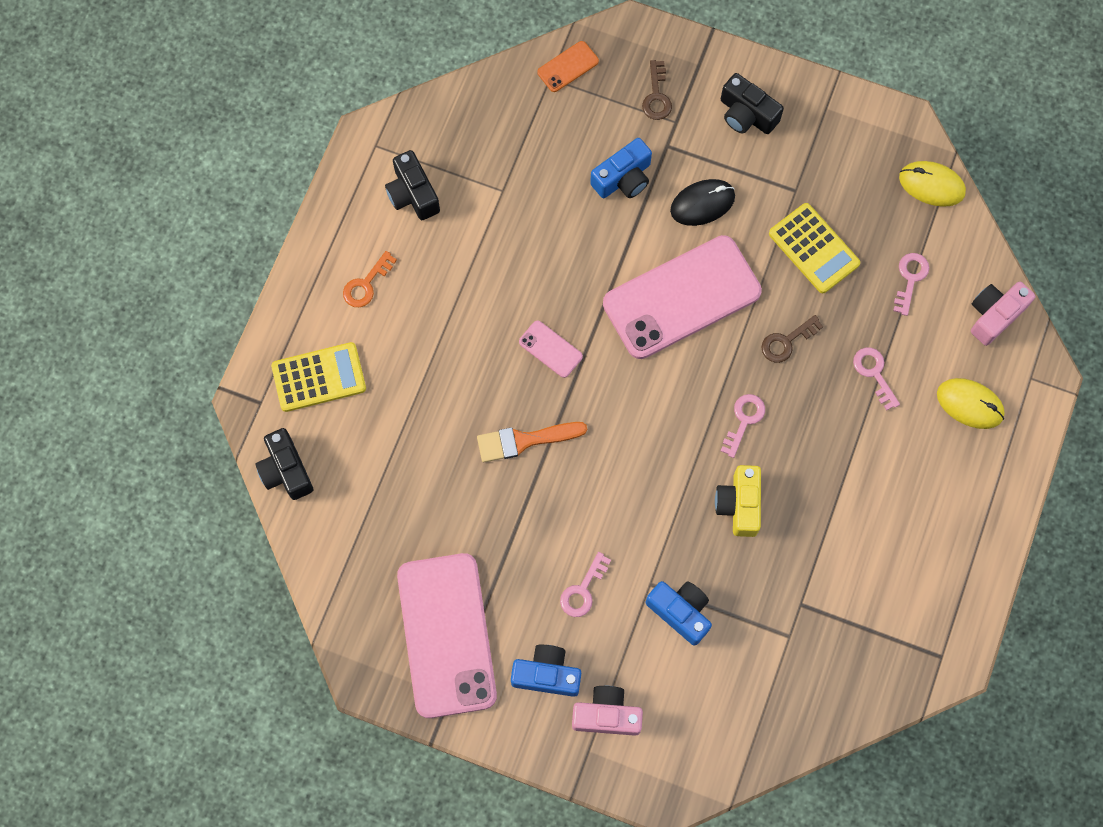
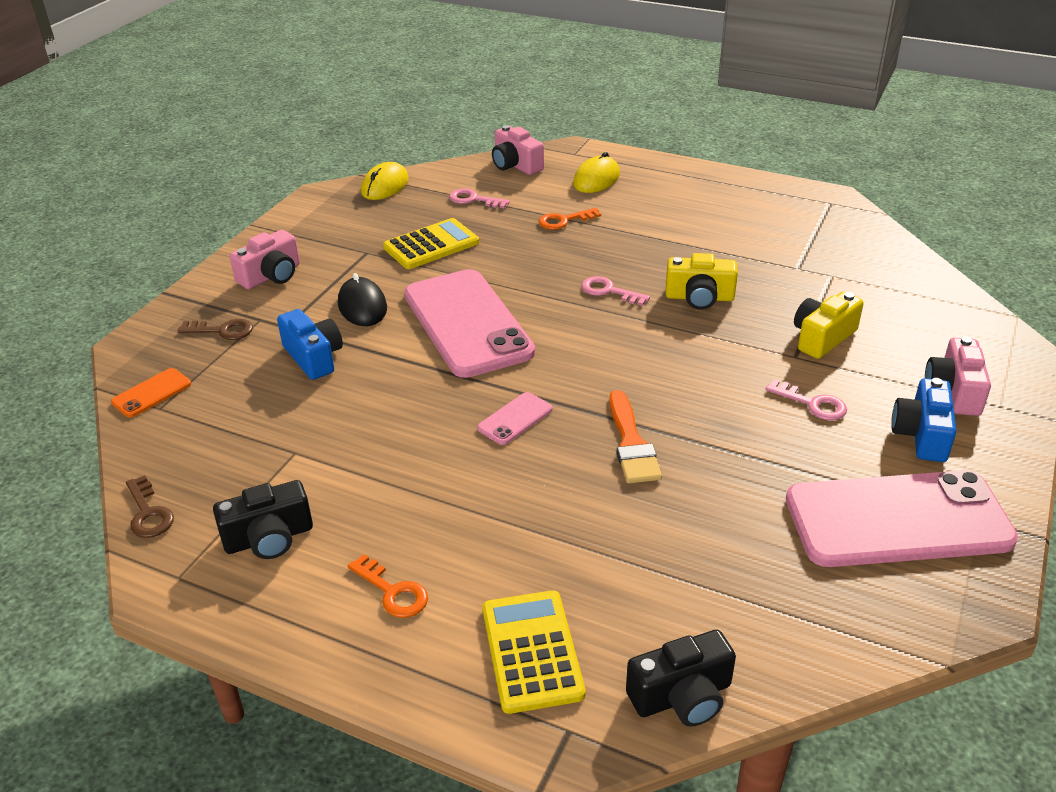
camera: 85 degrees left, 35 degrees down
orange phone [537,41,599,92] -> orange phone turned 75 degrees clockwise [111,368,191,418]
blue camera [645,581,712,646] -> yellow camera [794,292,864,359]
black camera [721,73,784,134] -> pink camera [230,230,300,289]
brown key [761,315,823,363] -> brown key moved to [126,475,174,538]
pink key [853,348,900,411] -> orange key [539,208,601,230]

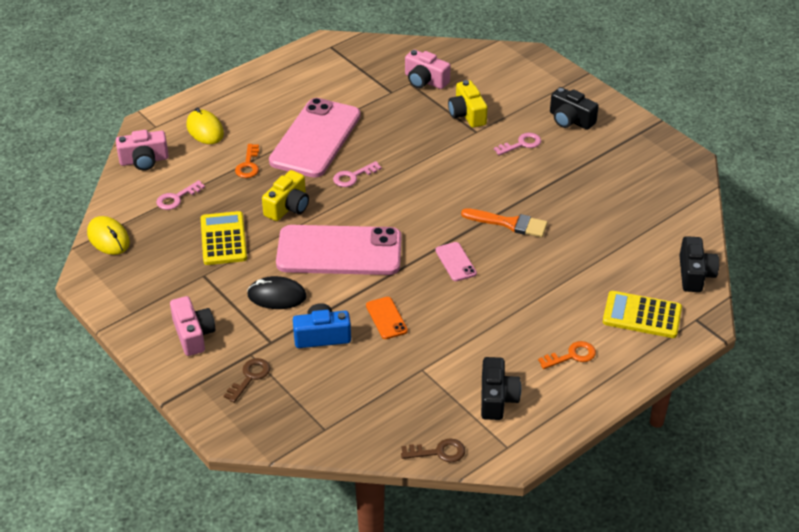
camera: 65 degrees left, 5 degrees up
orange phone [111,368,191,418] -> orange phone moved to [366,297,408,339]
yellow camera [666,253,738,310] -> yellow camera moved to [262,170,309,221]
pink phone [786,470,1018,567] -> pink phone moved to [269,98,361,178]
blue camera [891,378,957,462] -> black camera [550,87,599,130]
pink camera [925,336,991,416] -> pink camera moved to [405,50,451,89]

